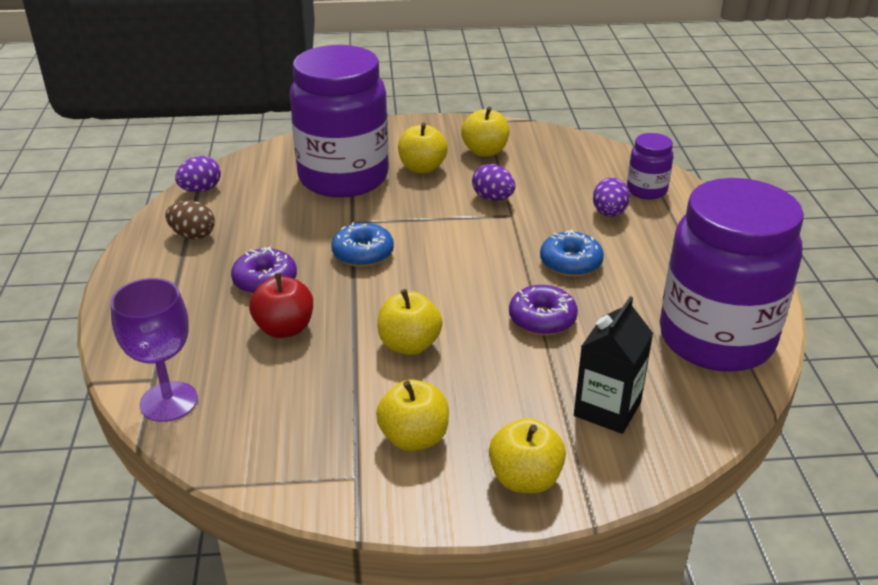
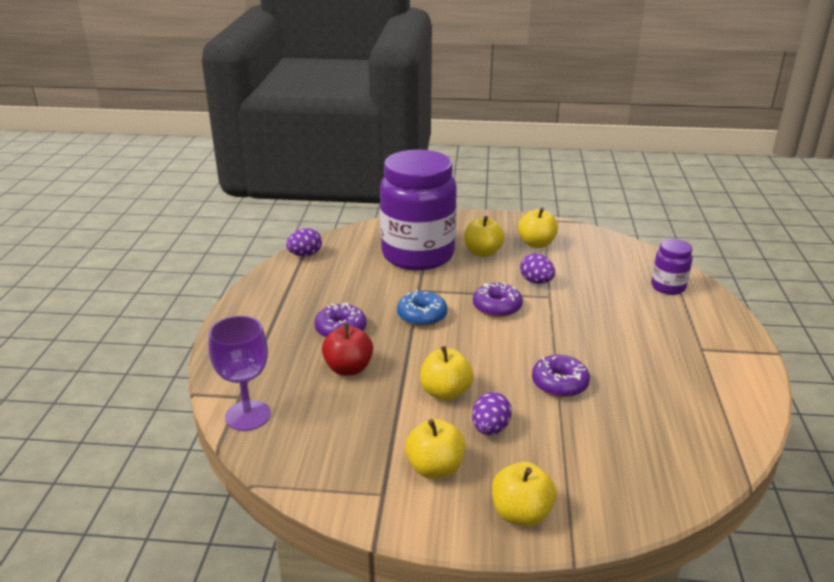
camera: 10 degrees right, 5 degrees down
brown egg [165,200,215,239] -> none
blue donut [540,230,604,277] -> none
black carton [574,296,653,434] -> none
purple egg [593,178,630,217] -> purple egg moved to [472,392,512,435]
purple jar [660,178,804,372] -> none
none -> purple donut [473,283,523,317]

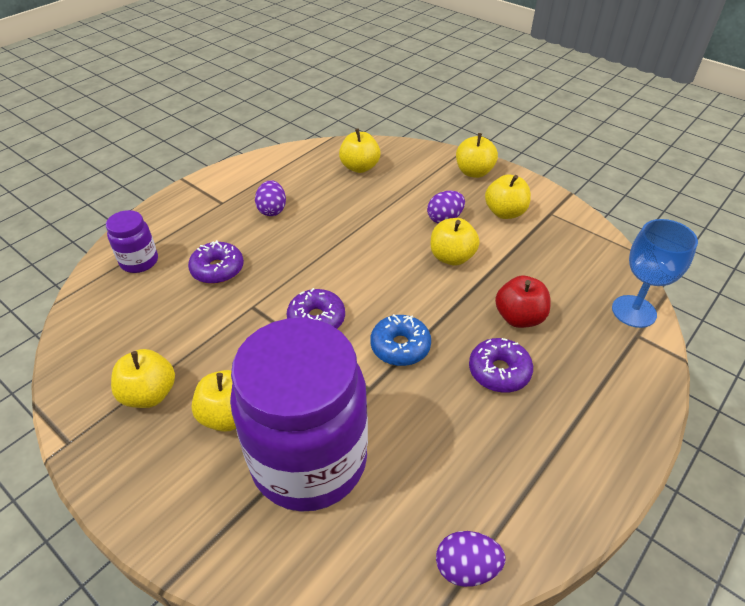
camera: 145 degrees left, 15 degrees up
purple goblet [209,316,271,431] -> blue goblet [612,219,698,328]
purple egg [520,253,555,284] -> purple egg moved to [255,180,286,216]
purple donut [532,355,590,397] -> purple donut moved to [188,240,244,284]
none -> yellow apple [339,128,381,173]

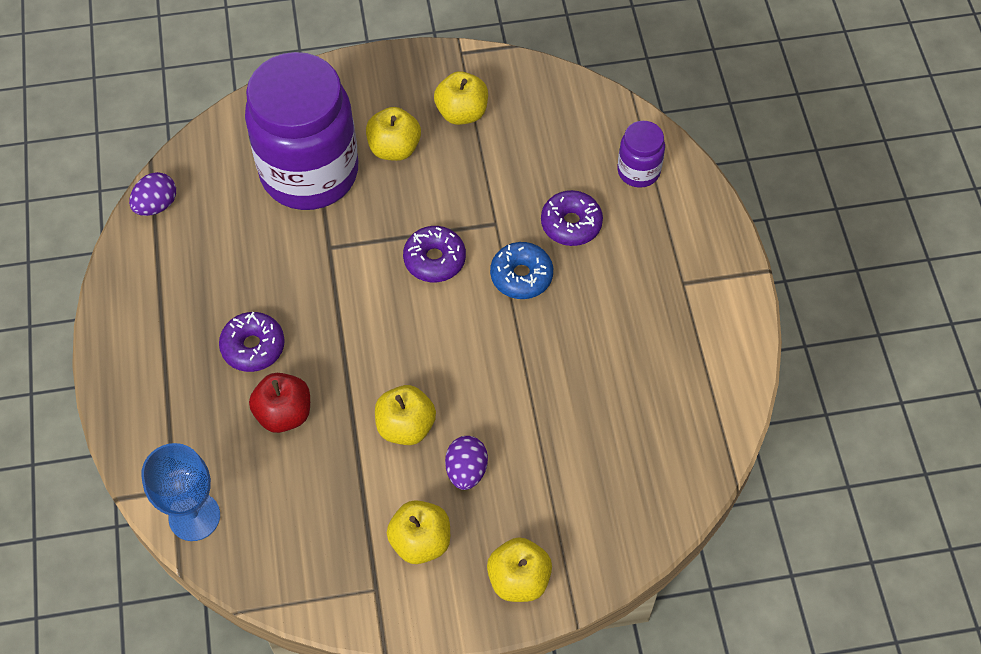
camera: 130 degrees right, 15 degrees up
purple egg [255,180,286,216] -> none
yellow apple [339,128,381,173] -> none
blue donut [370,314,431,366] -> blue donut moved to [490,242,553,299]

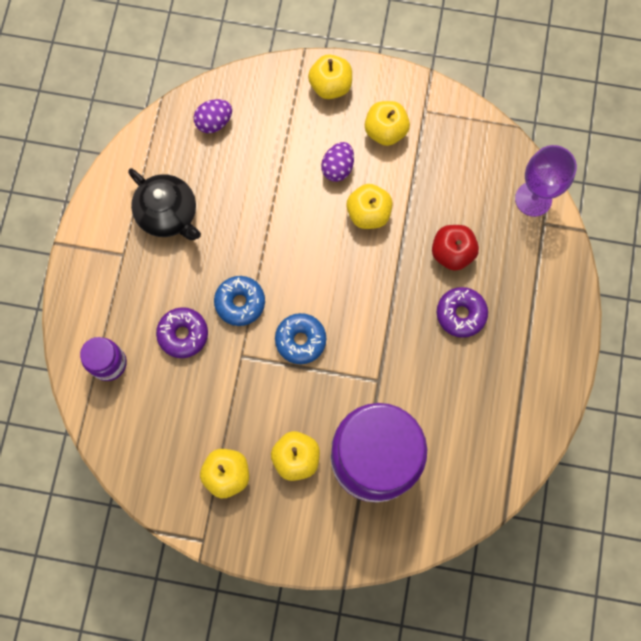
camera: 160 degrees left, 15 degrees up
purple egg [129,172,176,216] -> purple egg moved to [194,99,232,133]
blue goblet [141,443,220,541] -> purple goblet [515,145,577,217]
purple donut [403,226,466,282] -> blue donut [275,313,326,364]
none -> black teapot [128,168,201,240]

